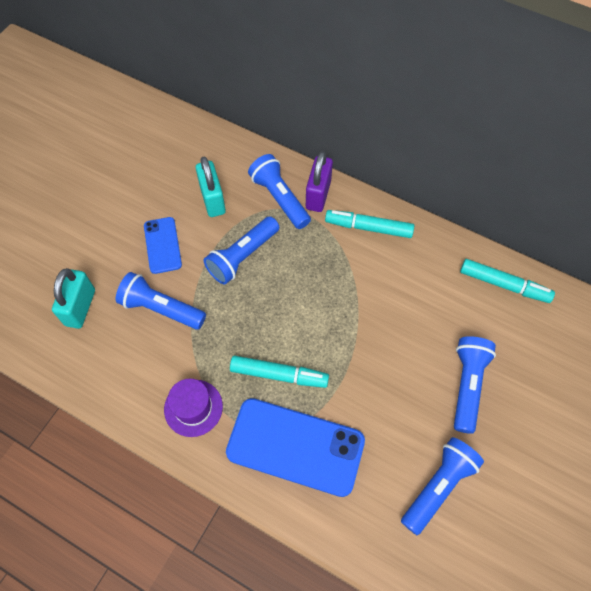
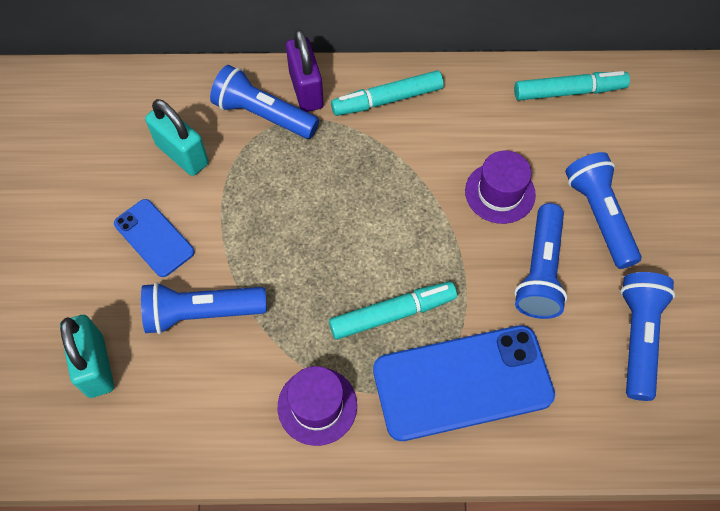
camera: 30 degrees left, 0 degrees up
blue flashlight [204,216,279,285] -> blue flashlight moved to [514,203,567,319]
none -> purple hat [465,151,536,224]

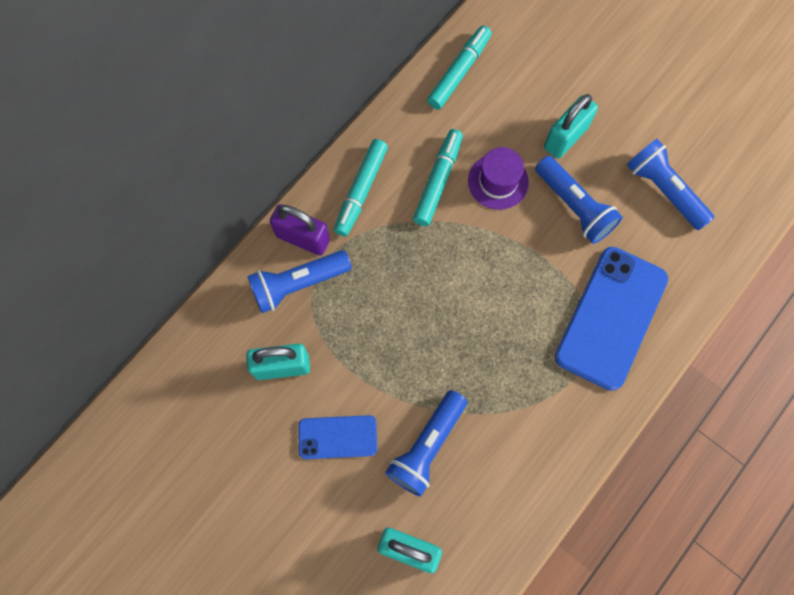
camera: 50 degrees left, 10 degrees up
purple hat [278,366,357,446] -> none
turquoise marker [329,281,457,340] -> turquoise marker moved to [413,129,463,226]
blue flashlight [565,152,641,269] -> turquoise padlock [544,94,598,159]

